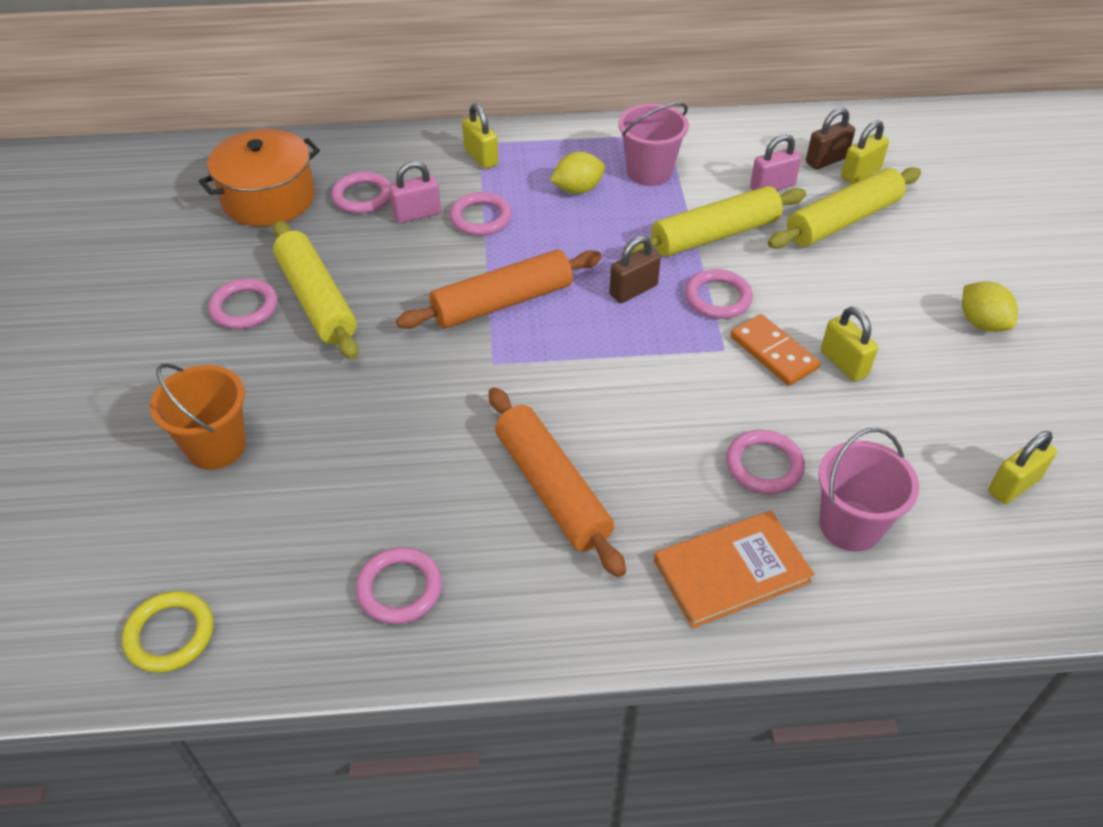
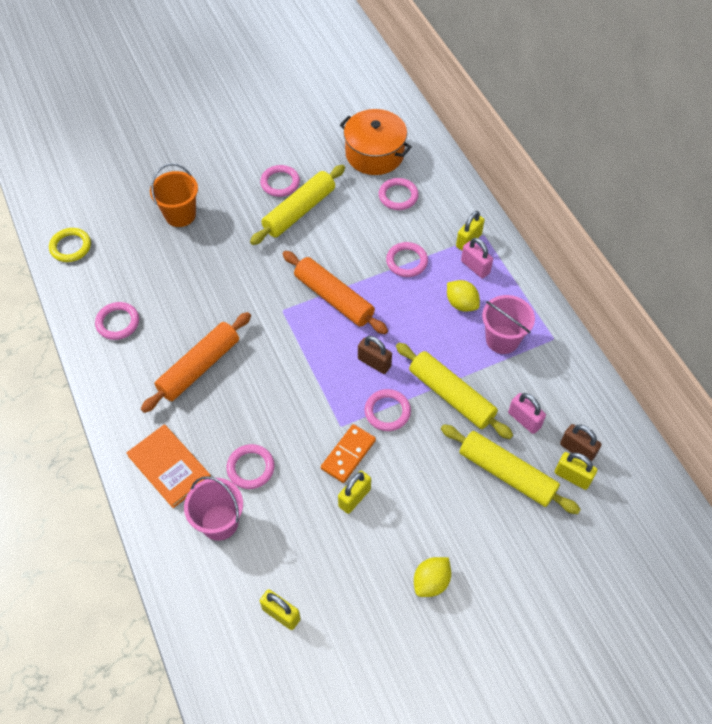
camera: 70 degrees right, 10 degrees up
pink padlock [389,161,441,223] -> pink padlock moved to [461,238,493,278]

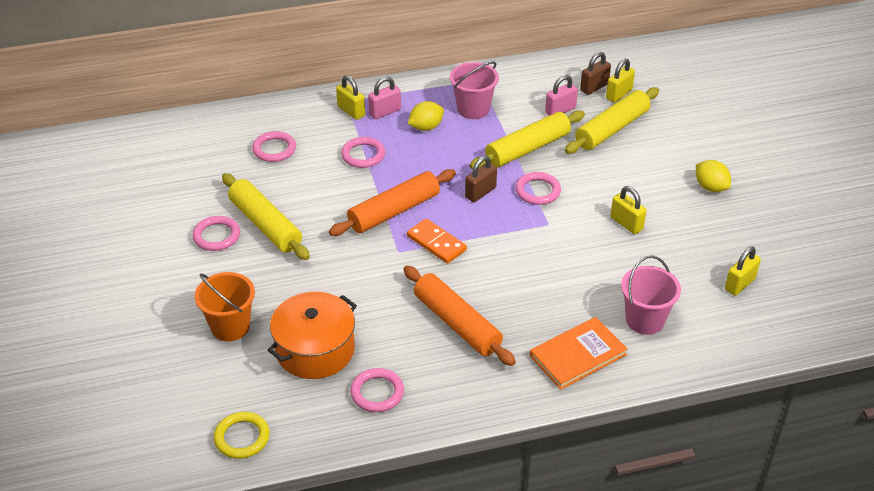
camera: 80 degrees left, 15 degrees down
pink ring [226,444,275,489] -> none
orange domino [321,424,376,483] -> orange domino moved to [407,218,467,264]
orange pot [340,109,412,175] -> orange pot moved to [268,292,357,379]

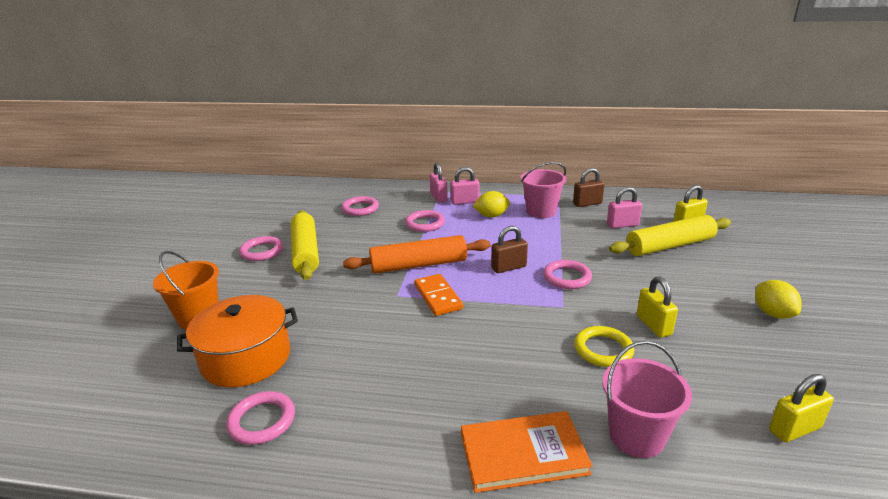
camera: 25 degrees right, 15 degrees down
yellow ring [214,412,270,459] -> yellow ring moved to [574,326,634,367]
yellow padlock [336,75,365,120] -> pink padlock [430,163,448,203]
orange rolling pin [403,265,516,366] -> none
yellow rolling pin [469,111,585,169] -> none
brown padlock [580,52,611,95] -> brown padlock moved to [573,168,605,207]

